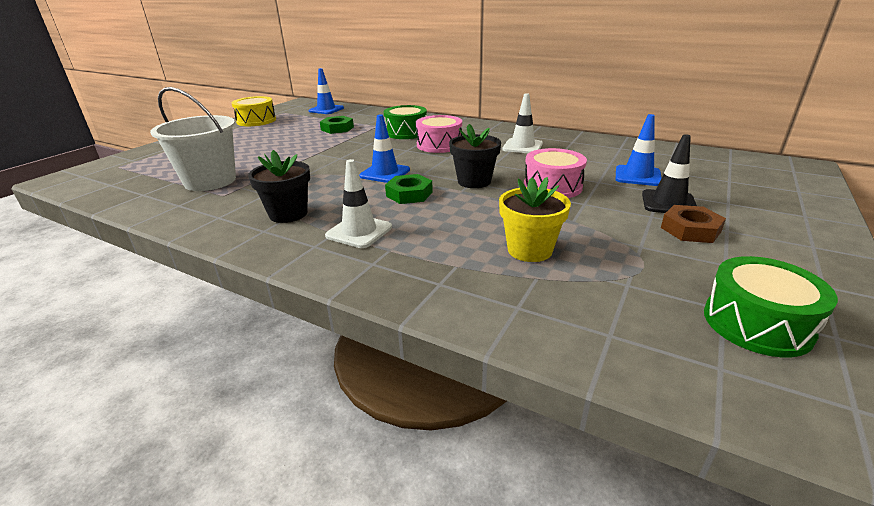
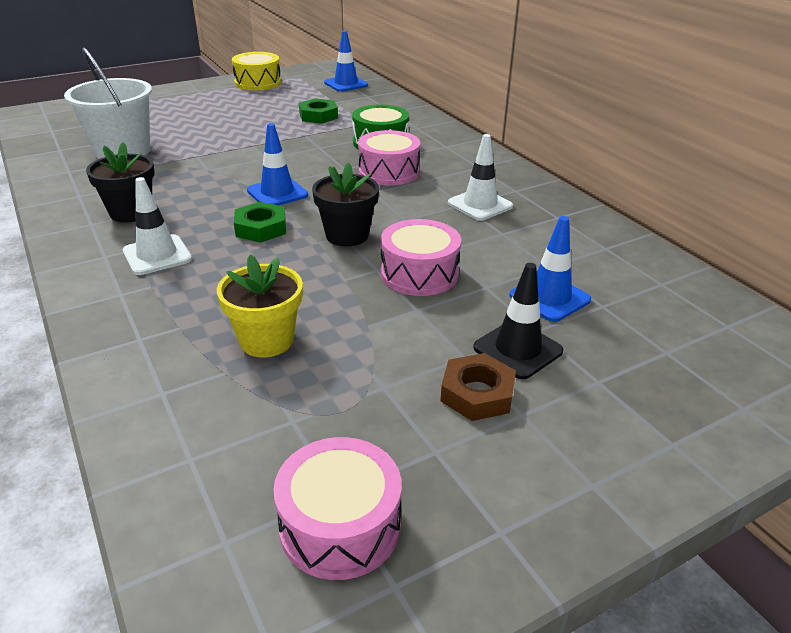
camera: 30 degrees right, 5 degrees up
green drum [704,256,838,357] -> pink drum [273,437,402,580]

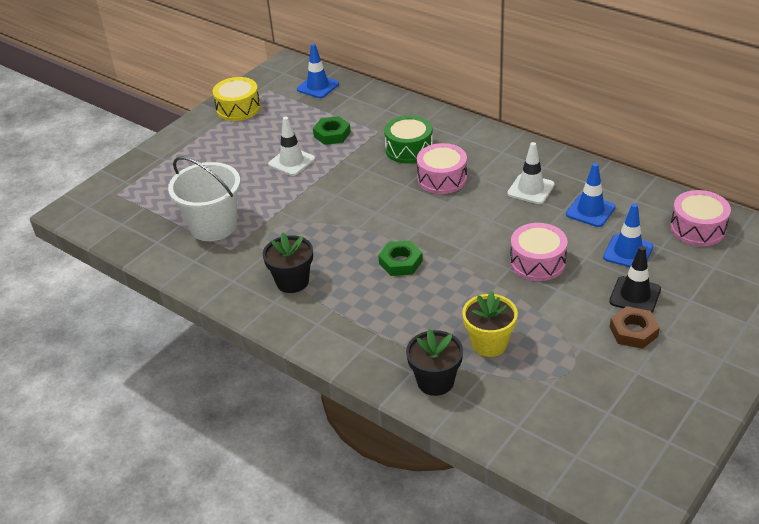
camera: 20 degrees left, 5 degrees up
white traffic cone [123,177,192,275] -> white traffic cone moved to [268,117,315,176]
blue traffic cone [247,123,308,206] -> blue traffic cone moved to [566,163,616,227]
pink drum [273,437,402,580] -> pink drum moved to [670,190,731,246]
black flower pot [312,162,379,247] -> black flower pot moved to [406,329,463,396]

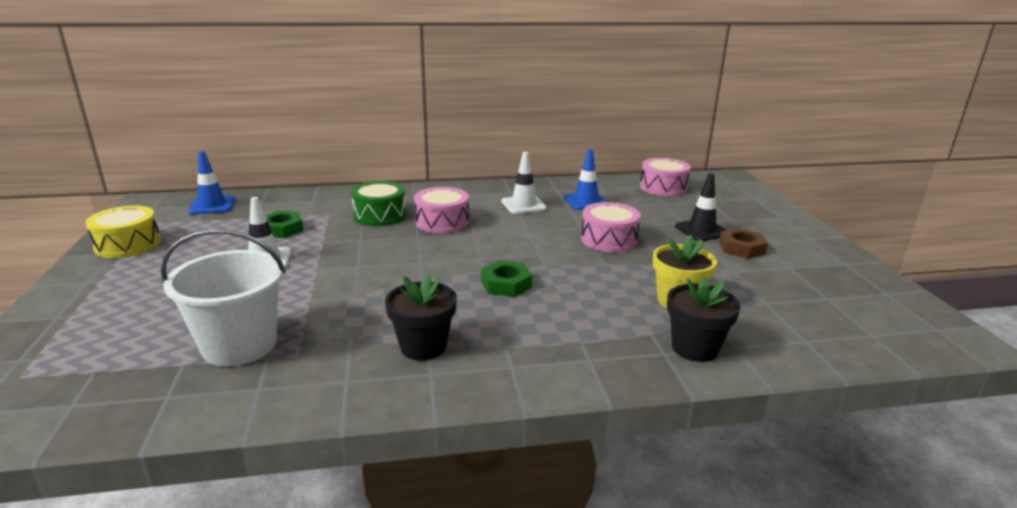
camera: 50 degrees left, 15 degrees down
blue traffic cone [603,203,653,267] -> none

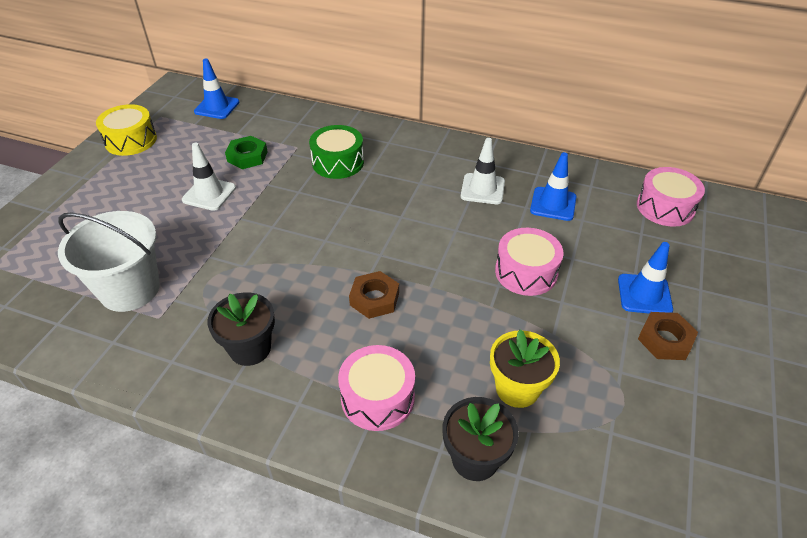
camera: 30 degrees right, 20 degrees up
pink drum [414,187,469,233] -> pink drum moved to [338,345,415,431]
green nut [481,261,532,297] -> brown nut [349,271,399,319]
black traffic cone [675,174,726,241] -> blue traffic cone [618,242,673,314]

